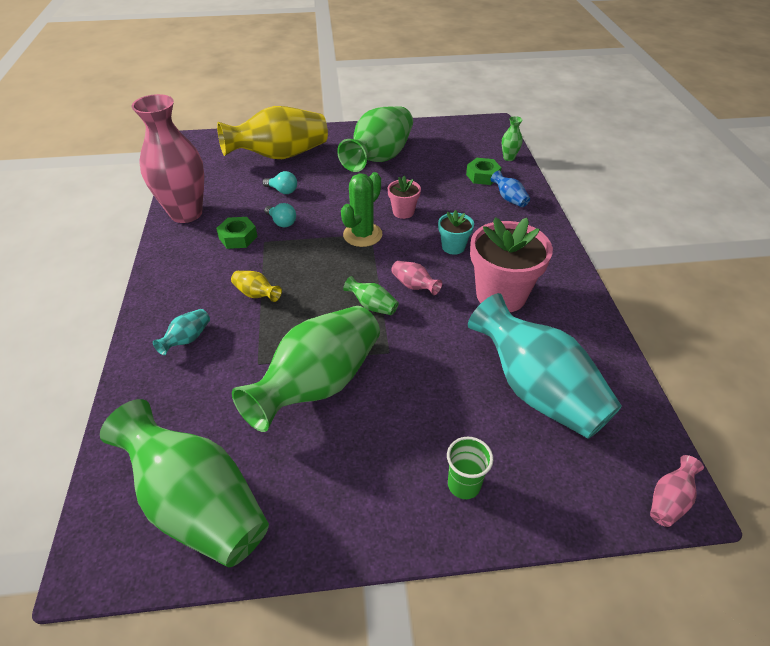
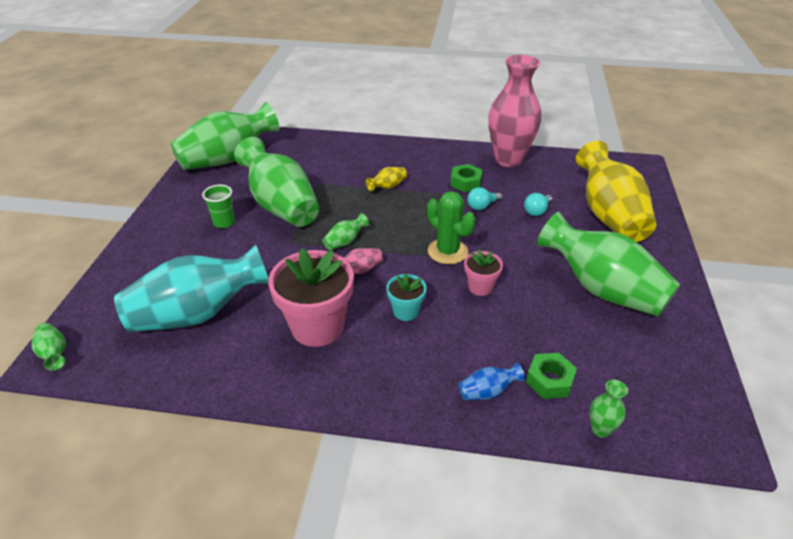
camera: 105 degrees right, 5 degrees down
turquoise vase [153,309,210,355] -> none
green cup [447,437,493,499] -> green cup moved to [202,185,235,228]
pink vase [650,455,704,527] -> green vase [32,323,66,371]

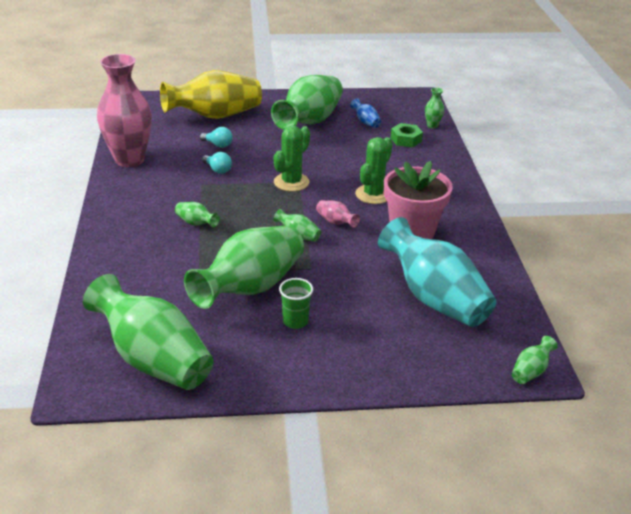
camera: 105 degrees left, 5 degrees down
yellow vase [366,167,407,191] -> green vase [175,202,220,227]
turquoise flower pot [386,273,427,321] -> green cactus [355,137,393,204]
green nut [450,164,482,192] -> none
blue vase [458,362,525,400] -> blue vase moved to [350,98,381,128]
pink flower pot [464,249,503,296] -> none

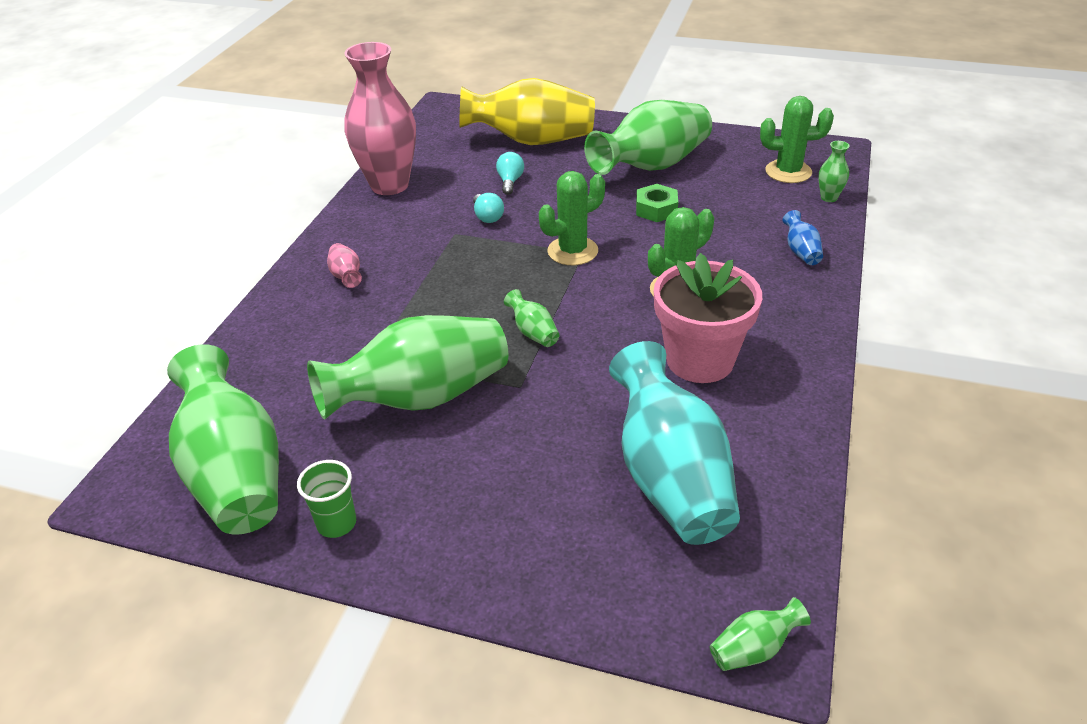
camera: 25 degrees right, 5 degrees up
green vase [175,202,220,227] -> none
turquoise light bulb [200,127,233,148] -> turquoise light bulb turned 135 degrees counterclockwise [496,152,524,195]
green cup [279,278,313,329] -> green cup moved to [297,460,356,538]
pink vase [316,200,360,228] -> pink vase moved to [327,243,362,288]
blue vase [350,98,381,128] -> blue vase moved to [783,210,823,265]
green nut [390,123,423,147] -> green nut moved to [636,184,678,222]
none -> green cactus [760,96,834,183]

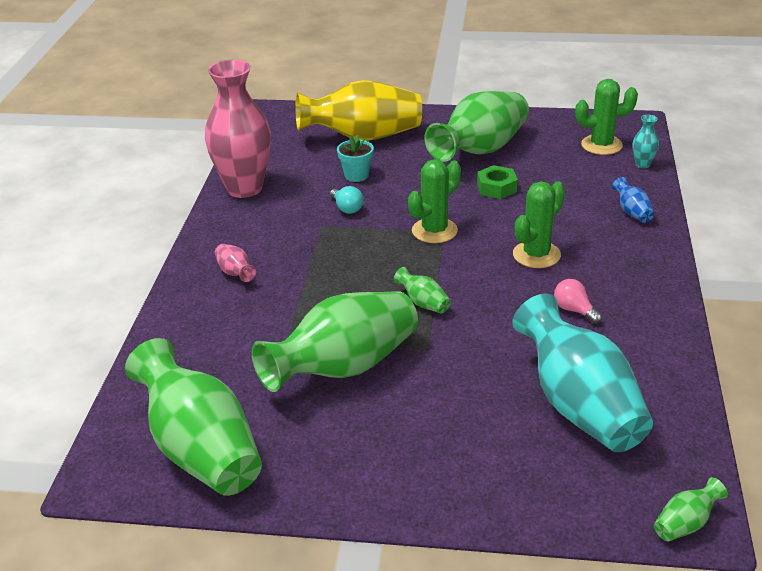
camera: 10 degrees left, 5 degrees down
green cup [297,460,356,538] -> none
turquoise light bulb [496,152,524,195] -> turquoise flower pot [337,135,374,182]
pink flower pot [654,253,762,383] -> pink light bulb [554,279,602,324]
green vase [819,141,850,202] -> turquoise vase [633,115,659,168]

